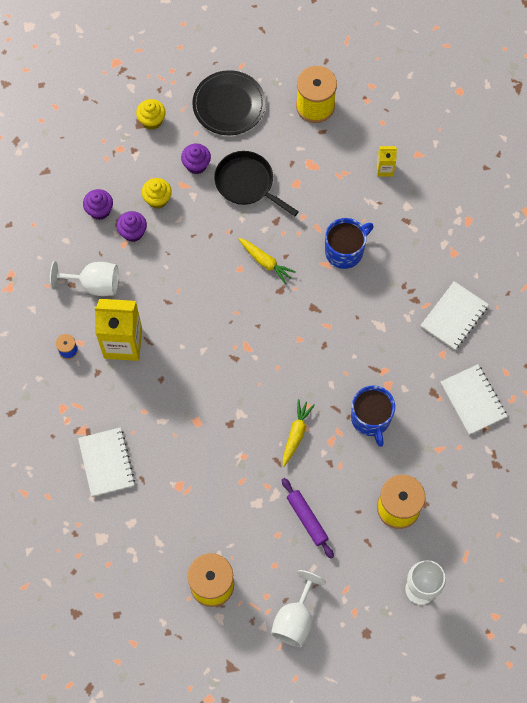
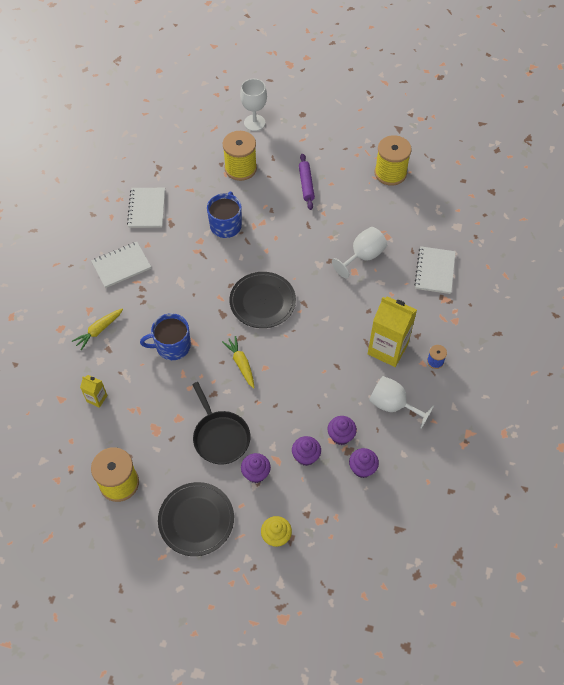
camera: 155 degrees left, 10 degrees down
yellow cupcake [142,178,172,209] -> purple cupcake [292,436,321,466]
white goblet [271,570,326,647] -> white goblet moved to [332,227,387,278]
yellow carrot [283,399,315,467] -> yellow carrot moved to [72,308,123,350]
none -> black plate [229,272,296,328]

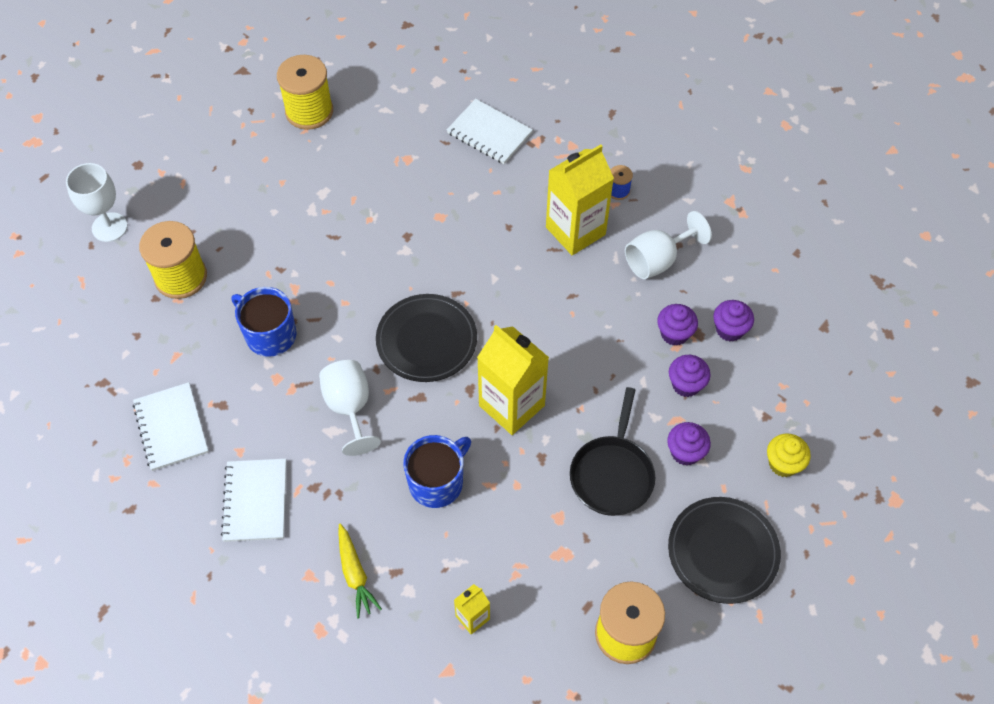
camera: 65 degrees left, 0 degrees up
white notebook [127,188,165,228] -> white notebook turned 45 degrees clockwise [133,382,209,471]
blue mug [140,313,191,360] -> blue mug turned 150 degrees counterclockwise [403,435,471,508]
black pan [192,382,250,464] -> black pan turned 105 degrees clockwise [570,387,655,516]
yellow carrot [222,336,255,388] -> yellow carton [477,325,549,435]
purple rolling pin [299,154,315,210] -> none
white goblet [332,227,387,278] -> white goblet moved to [319,360,381,456]

